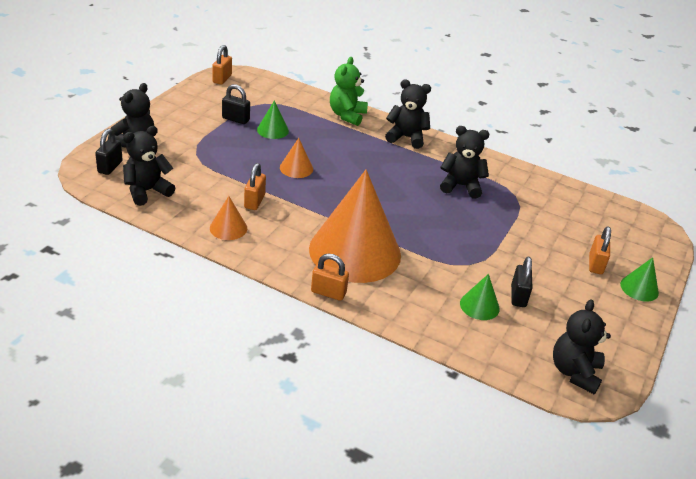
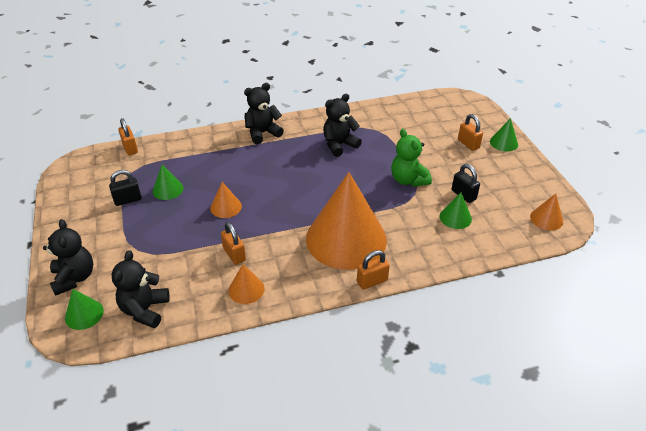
camera: 40 degrees left, 5 degrees up
black padlock [95,129,123,175] -> green cone [65,289,104,330]
orange padlock [212,45,232,85] -> orange padlock moved to [118,118,138,155]
green teddy bear [330,57,368,126] -> green teddy bear moved to [391,129,432,187]
black teddy bear [553,299,611,394] -> orange cone [530,194,563,231]

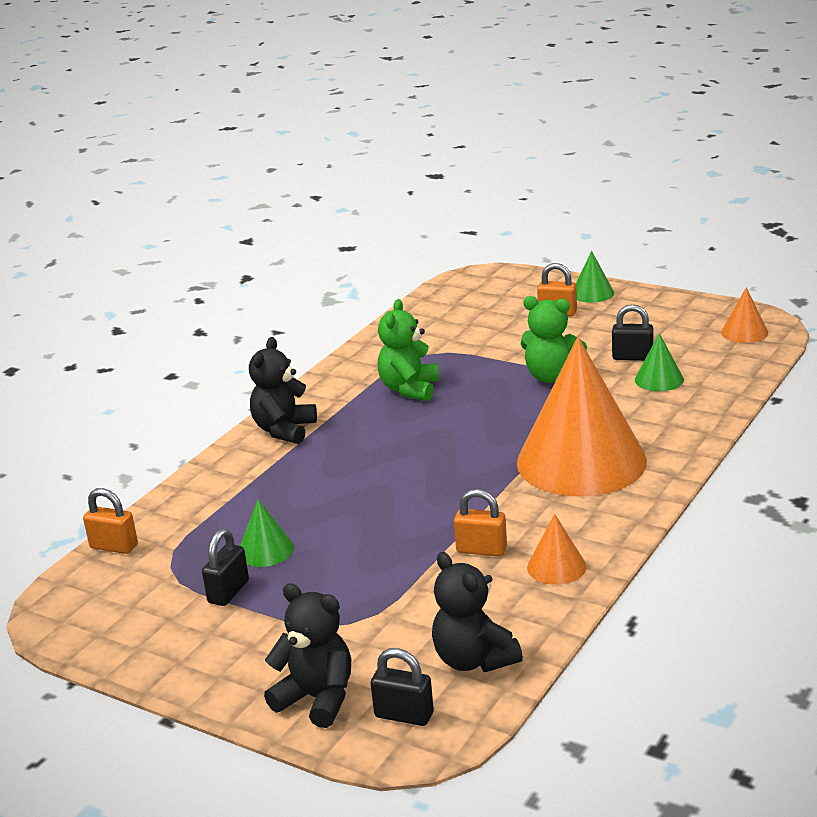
camera: 40 degrees left, 15 degrees down
green cone [65,289,104,330] -> black padlock [370,648,434,726]
orange cone [210,182,242,218] -> none
black teddy bear [323,94,362,157] -> green teddy bear [377,299,439,401]
orange padlock [357,250,390,290] -> none

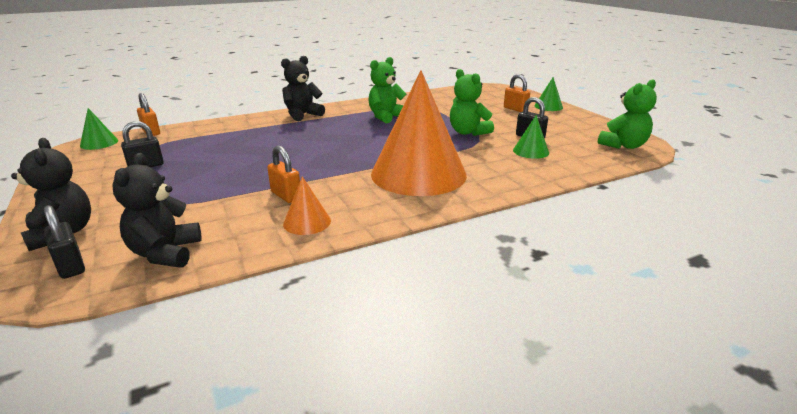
camera: 30 degrees right, 0 degrees up
green cone [240,500,294,567] -> green cone moved to [80,108,118,150]
orange cone [721,287,768,343] -> green teddy bear [598,79,657,149]

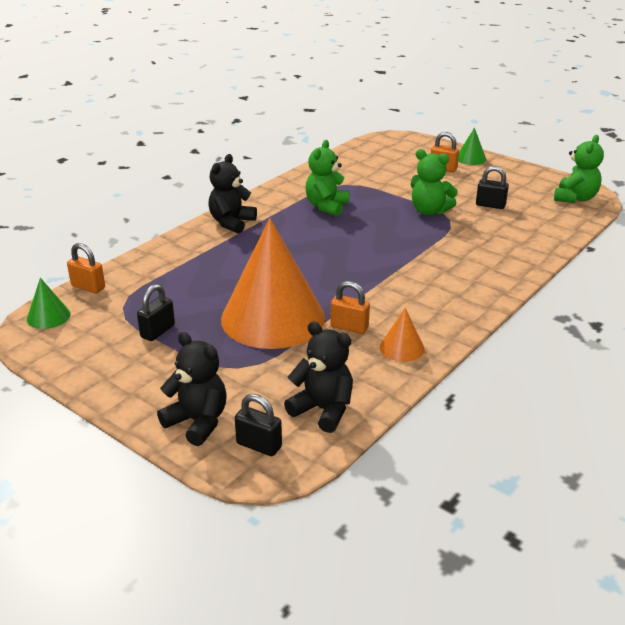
camera: 25 degrees left, 5 degrees up
black teddy bear [113,153,202,268] -> black teddy bear turned 150 degrees clockwise [284,321,353,433]
orange cone [371,70,467,196] -> orange cone moved to [221,218,325,349]
green cone [513,115,549,159] -> none

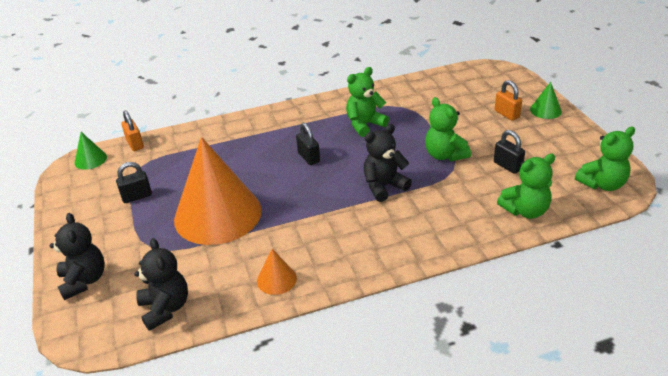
camera: 35 degrees right, 5 degrees up
black teddy bear [208,154,257,234] -> black teddy bear moved to [364,124,412,202]
black padlock [235,394,282,456] -> black padlock moved to [296,123,320,165]
orange padlock [330,281,370,334] -> none
none -> green teddy bear [497,154,555,219]

